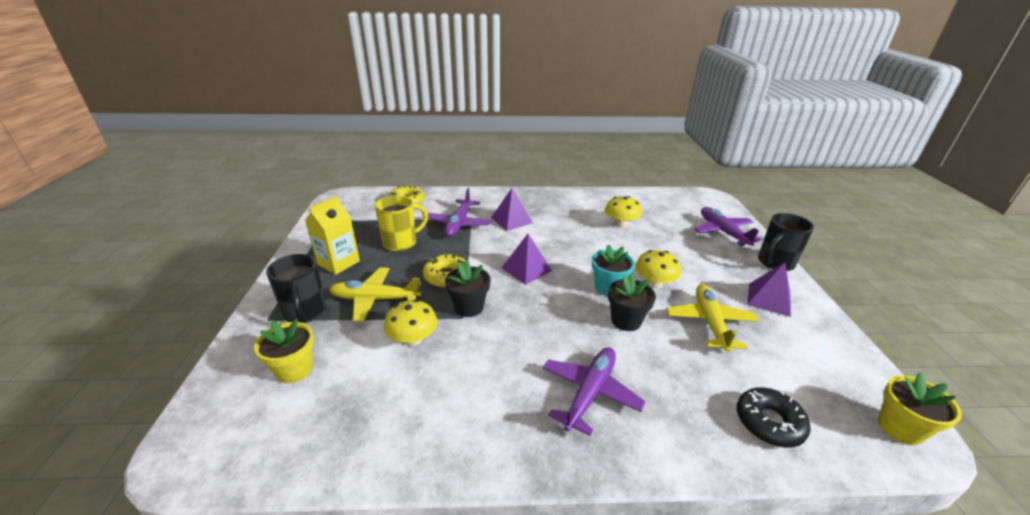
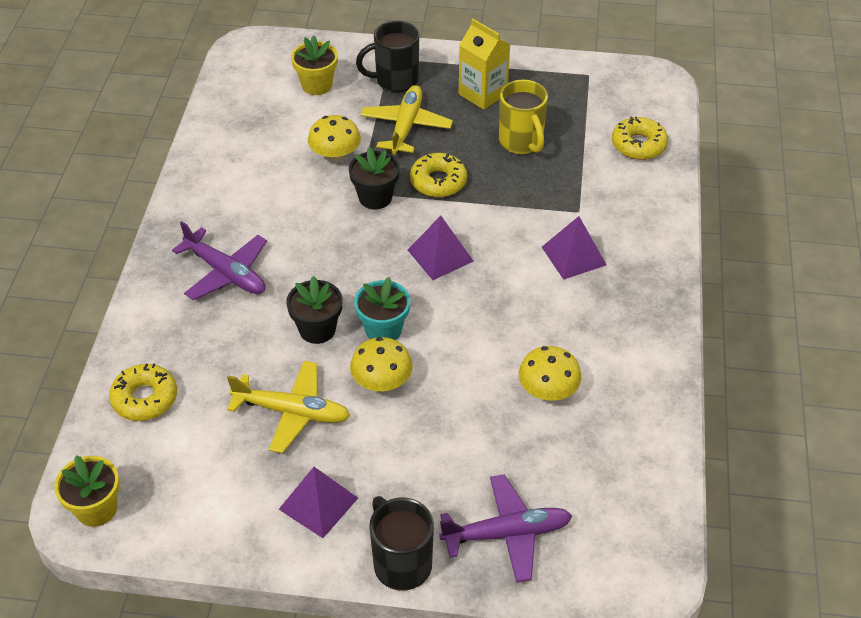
camera: 100 degrees right, 15 degrees up
purple plane [428,188,491,237] -> none
black donut [737,387,811,448] -> yellow donut [109,363,177,421]

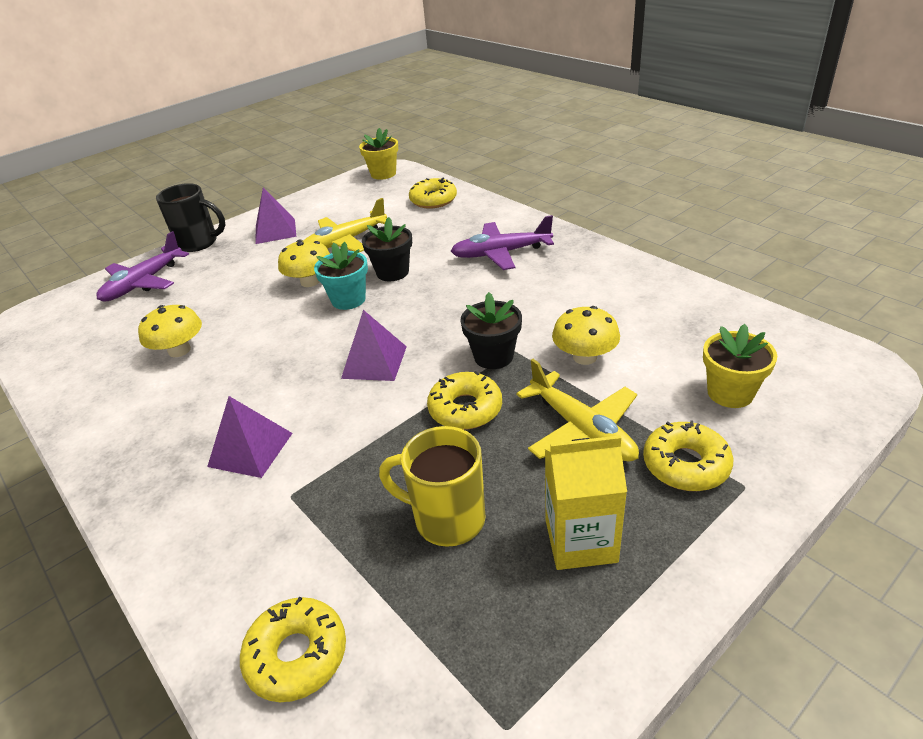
camera: 135 degrees right, 10 degrees down
black mug [356,21,419,93] -> yellow donut [643,421,734,491]

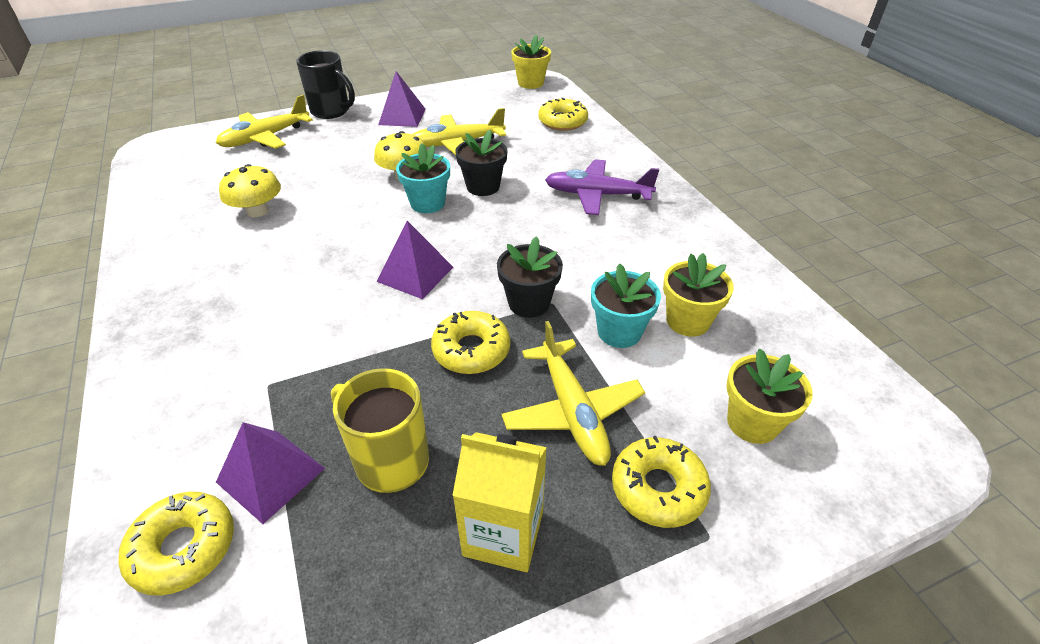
camera: 15 degrees right, 5 degrees up
purple plane [97,231,189,302] -> yellow plane [216,95,313,149]
purple pyramid [207,396,293,478] -> purple pyramid moved to [216,422,325,524]
yellow mushroom [552,306,620,365] -> turquoise flower pot [591,263,661,348]
none -> yellow flower pot [663,253,734,337]

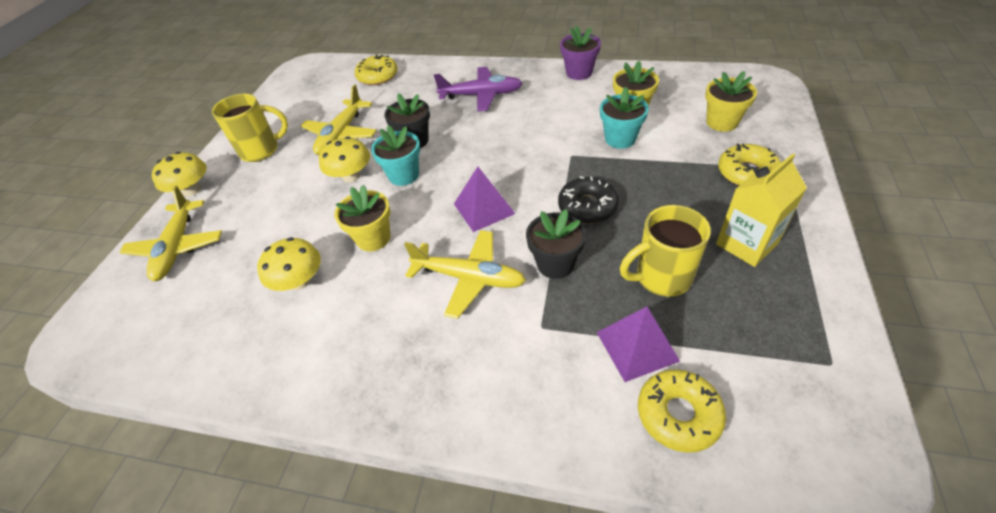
camera: 50 degrees left, 5 degrees up
black mug [296,50,355,119] -> yellow mushroom [152,152,207,197]
purple pyramid [378,71,426,127] -> yellow mug [212,93,288,162]
yellow donut [431,311,510,374] -> black donut [558,176,619,224]
black flower pot [497,236,563,318] -> black flower pot moved to [526,209,586,279]
yellow plane [501,321,645,466] -> yellow plane moved to [404,230,526,319]
yellow flower pot [511,34,551,89] -> yellow flower pot moved to [334,185,390,251]
purple plane [545,159,659,215] -> purple plane turned 135 degrees counterclockwise [434,67,523,111]
none -> purple flower pot [560,26,601,80]

